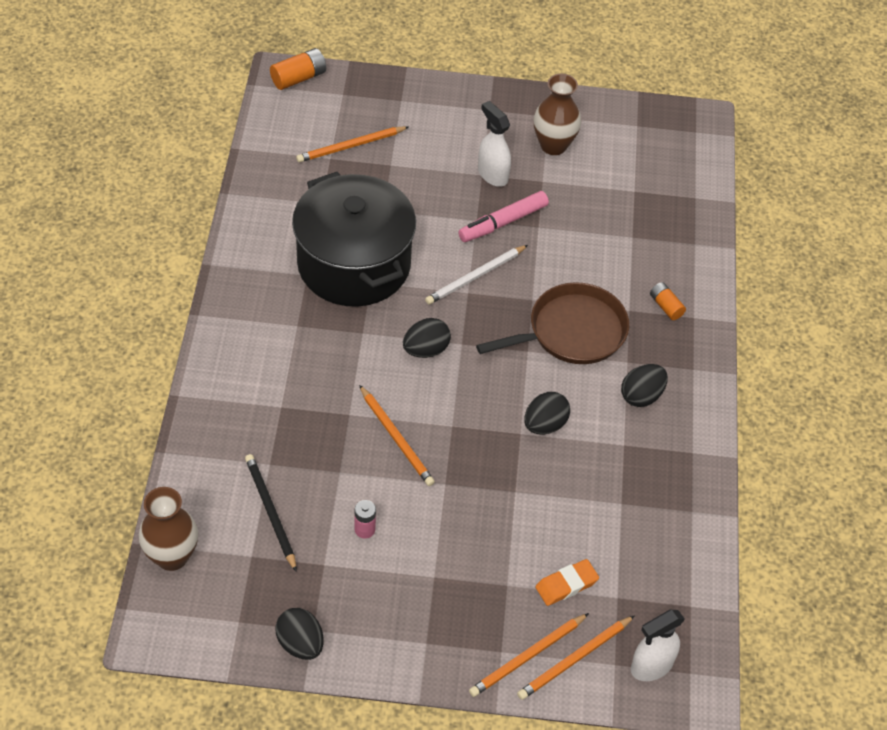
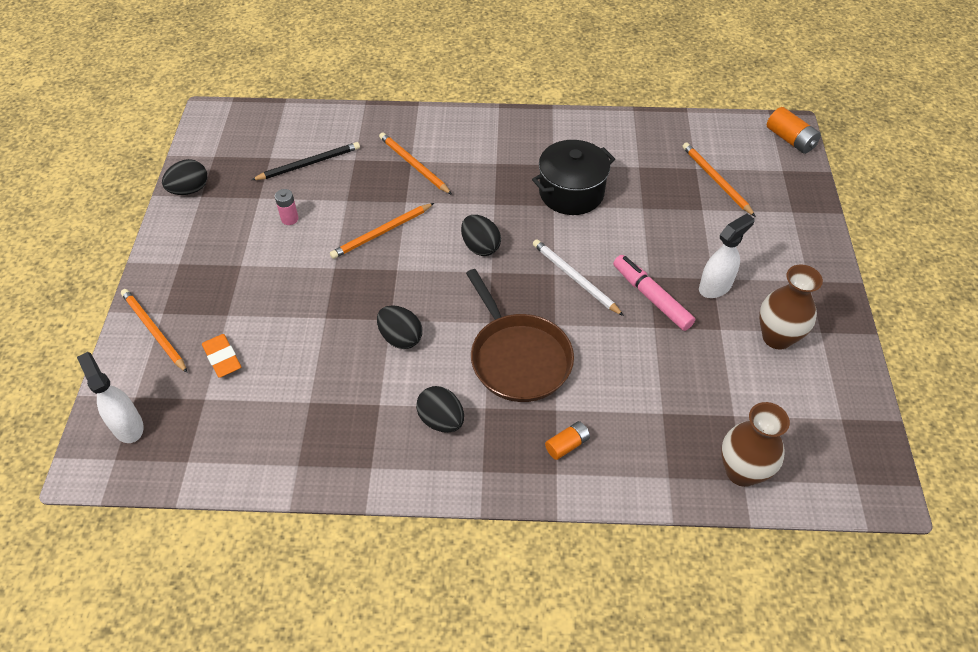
camera: 90 degrees right, 0 degrees up
brown vase [138,487,198,571] -> brown vase moved to [721,402,790,487]
black pot [292,172,416,307] -> black pot [532,140,615,215], size x0.63
orange pencil [517,615,635,700] -> orange pencil moved to [379,132,452,195]

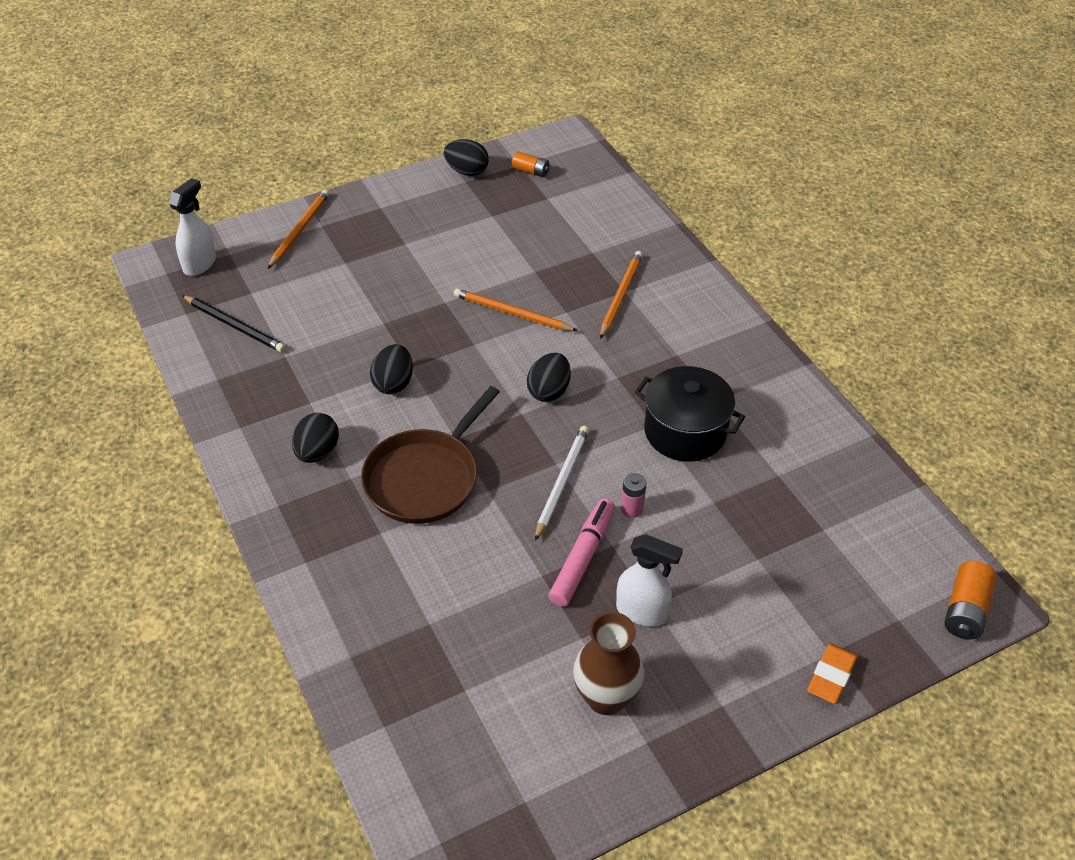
camera: 60 degrees right, 5 degrees down
orange eraser [202,334,241,378] -> orange eraser moved to [807,644,857,704]
black pencil [251,142,360,180] -> black pencil moved to [182,295,286,352]
pink battery [275,189,299,225] -> pink battery moved to [621,473,646,518]
orange battery [545,421,590,460] -> orange battery moved to [512,151,549,177]
orange pencil [682,143,756,217] -> none
brown vase [721,402,790,487] -> none

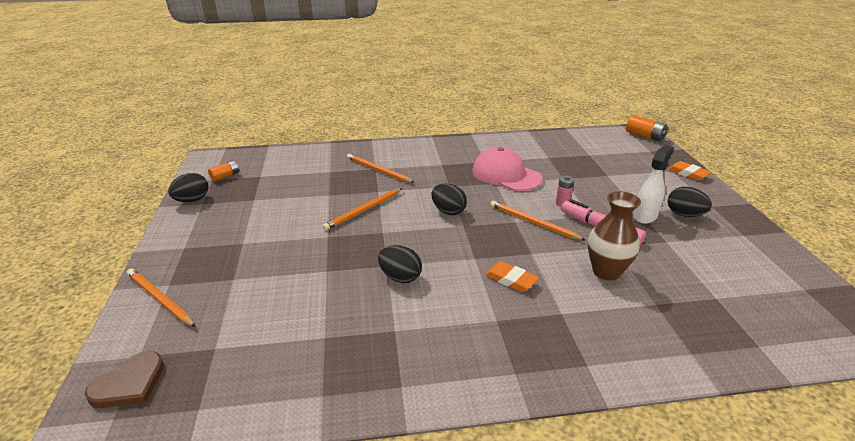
camera: 70 degrees left, 15 degrees down
white spray bottle [169,178,216,276] -> brown heart [85,351,164,408]
black pencil [182,295,286,352] -> none
black egg [292,413,339,463] -> black egg moved to [668,187,712,217]
brown pan [361,386,500,524] -> orange eraser [485,261,539,292]
white pencil [535,426,589,541] -> orange pencil [490,201,586,241]
brown vase [573,612,645,715] -> brown vase moved to [588,191,641,281]
black pot [634,366,745,462] -> pink cap [472,147,542,191]

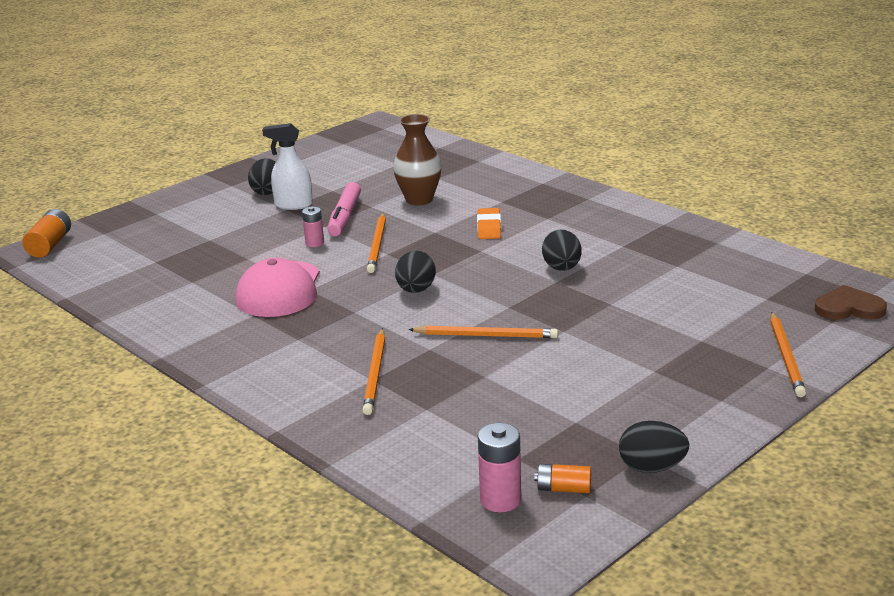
camera: 125 degrees left, 5 degrees down
orange eraser [667,161,711,181] -> none
none -> pink battery [478,423,521,512]

